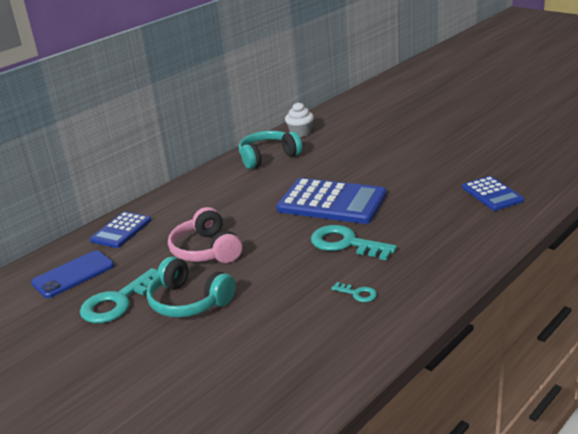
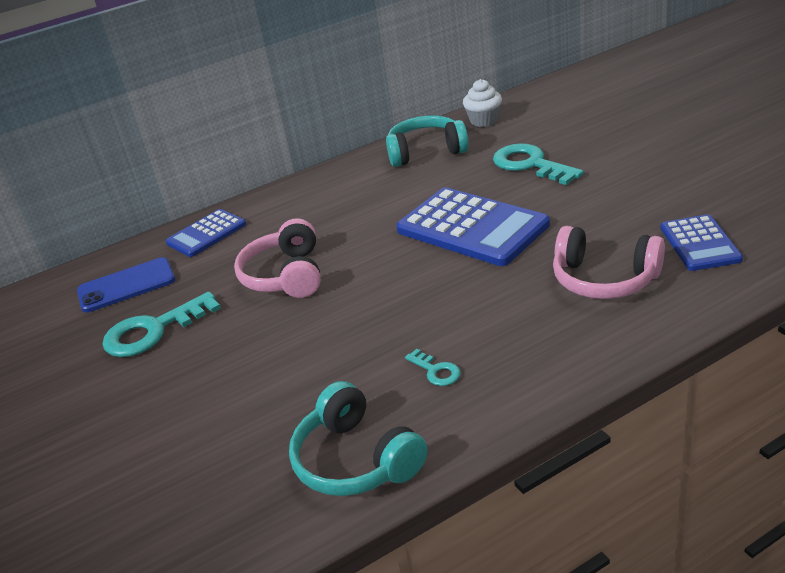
camera: 20 degrees right, 5 degrees up
turquoise headphones [147,256,236,318] -> turquoise headphones moved to [289,381,427,496]
turquoise key [311,225,397,260] -> turquoise key moved to [493,143,584,185]
none -> pink headphones [553,226,665,299]

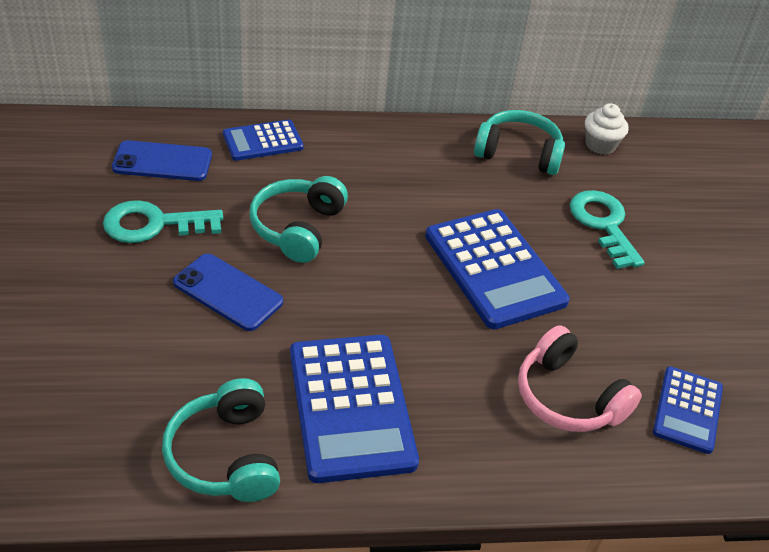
camera: 15 degrees right, 10 degrees up
pink headphones [234,218,321,298] -> turquoise headphones [249,176,348,263]
turquoise key [405,349,461,386] -> blue calculator [290,335,419,483]
none -> blue phone [173,254,283,331]

